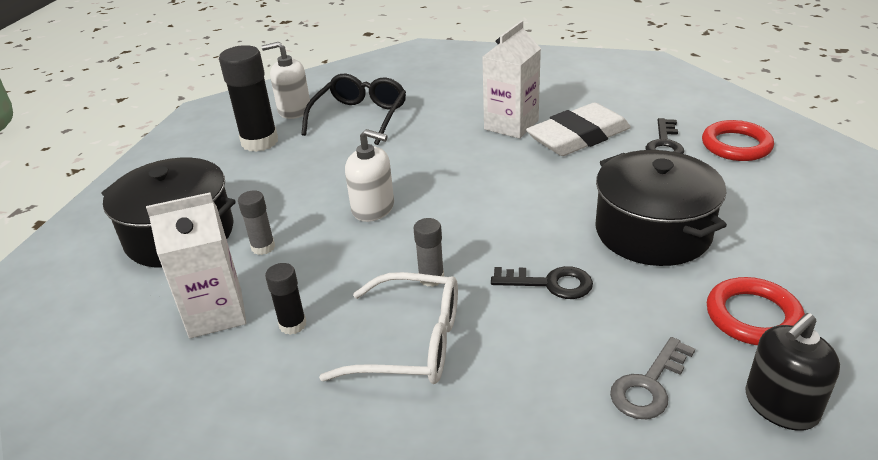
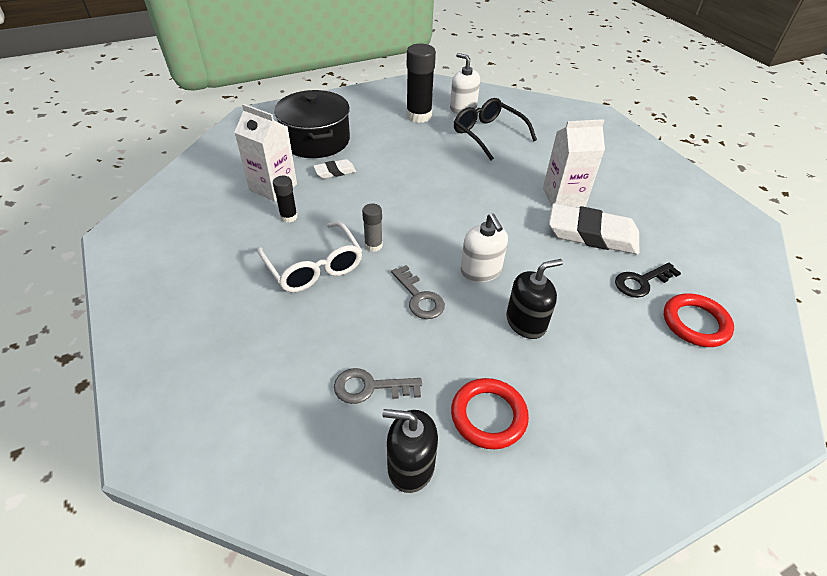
camera: 45 degrees right, 10 degrees up
grey glue stick [238,190,275,255] -> white eraser [313,159,356,179]
black glasses [301,74,406,145] -> black glasses turned 105 degrees counterclockwise [454,98,537,160]
white soap dispenser [345,129,394,222] -> white soap dispenser moved to [461,213,508,282]
black key [491,266,593,299] -> grey key [391,265,445,319]
black pot [595,150,727,266] -> black soap dispenser [506,259,563,339]

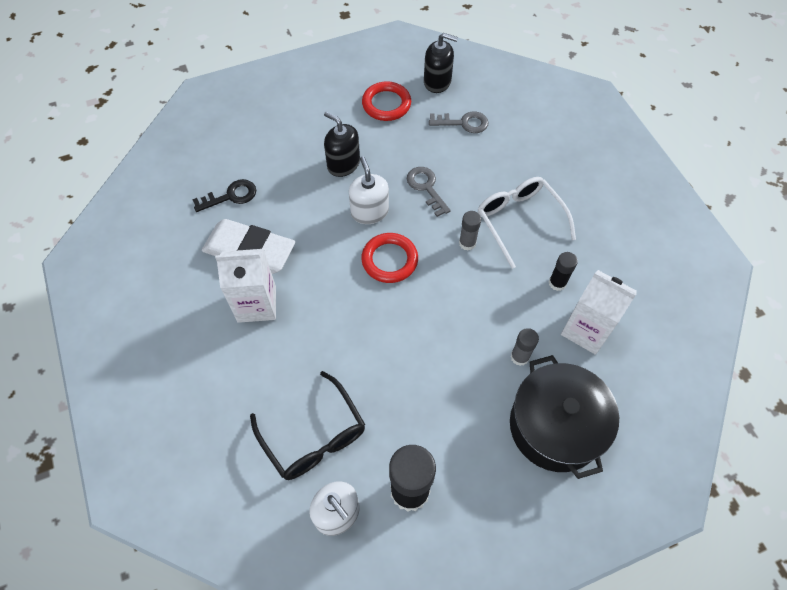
camera: 175 degrees left, 15 degrees up
white eraser [313,159,356,179] -> grey glue stick [511,328,539,366]
black soap dispenser [506,259,563,339] -> black soap dispenser turned 60 degrees clockwise [324,111,360,177]
red ring [664,293,734,347] -> red ring moved to [361,233,418,283]

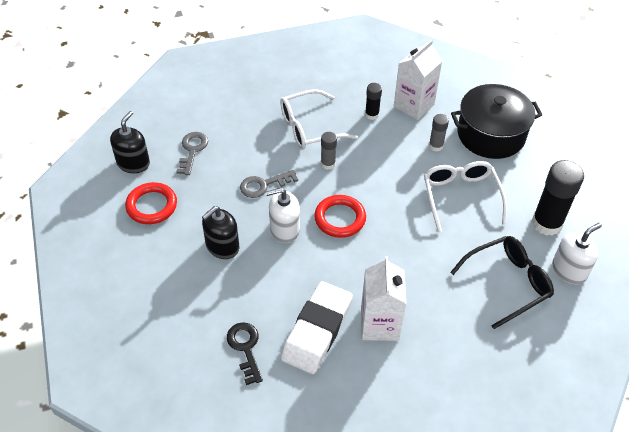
camera: 85 degrees left, 10 degrees down
none -> white glasses [424,161,507,232]

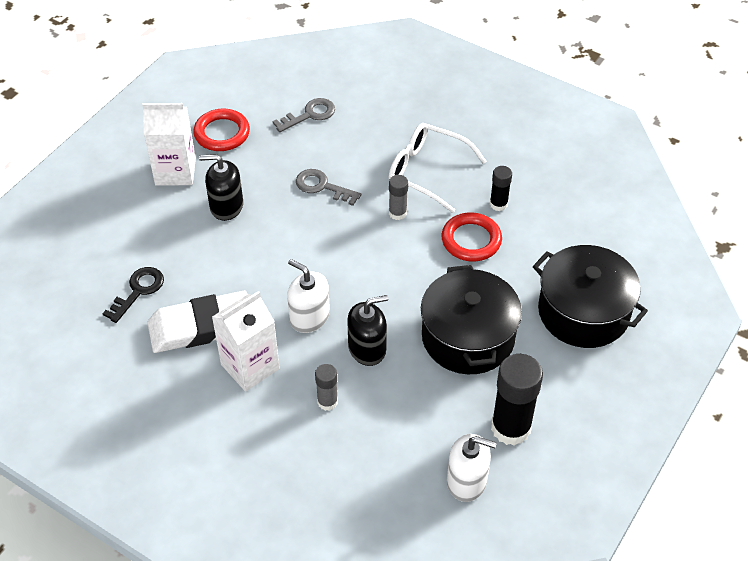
camera: 50 degrees right, 0 degrees up
black soap dispenser [110,111,150,173] -> black soap dispenser moved to [347,295,389,366]
white soap dispenser [266,188,300,243] -> white soap dispenser moved to [287,259,330,333]
red ring [314,195,366,238] -> red ring moved to [442,213,502,261]
white carton [394,40,442,120] -> white carton moved to [142,103,196,186]
white glasses [424,161,507,232] -> black pot [421,265,522,374]
grey glue stick [429,114,449,151] -> grey glue stick moved to [315,364,338,411]
black glasses [450,236,554,329] -> none

